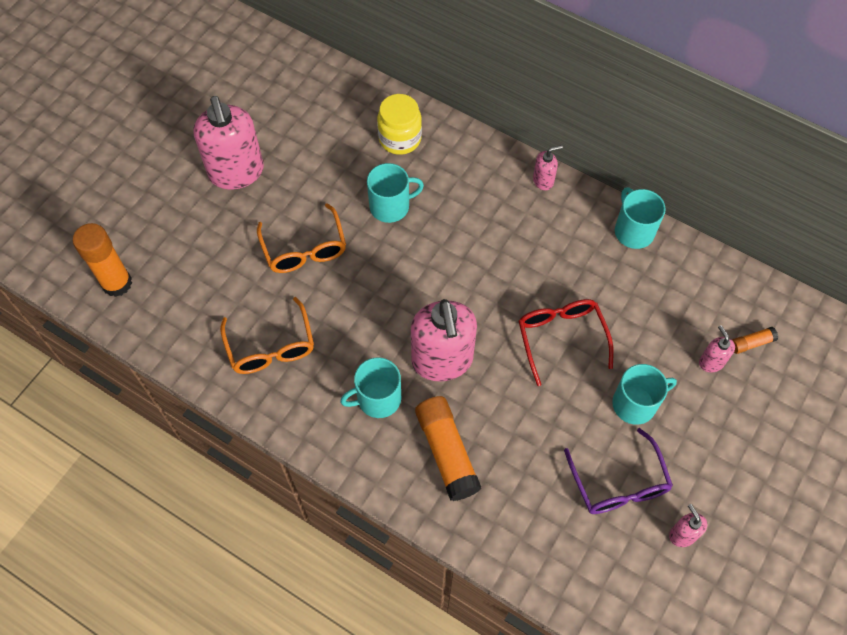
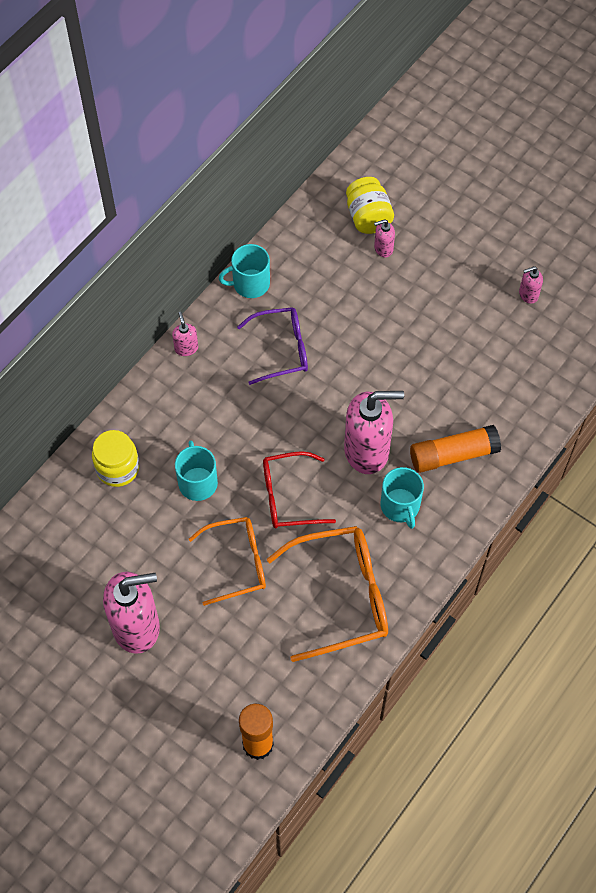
camera: 85 degrees left, 0 degrees up
orange glasses [220,297,314,374] -> orange glasses [267,526,388,662], size x1.50
red glasses [518,299,614,386] -> red glasses moved to [263,451,336,528]
purple glasses [564,428,673,514] -> purple glasses moved to [237,307,308,385]
turquoise mug [612,364,677,425] -> none
orange glue stick [732,327,778,354] -> yellow jar [346,177,394,234]

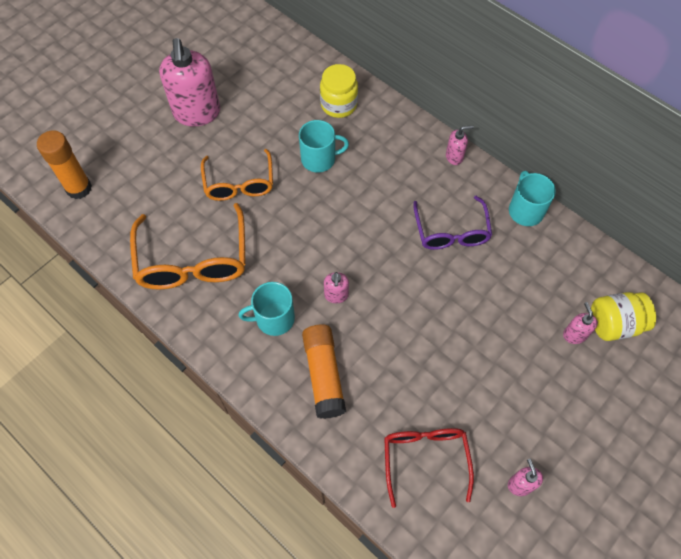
camera: 95 degrees right, 0 degrees up
red glasses [263,451,336,528] -> red glasses moved to [384,428,474,508]
pink soap dispenser [344,391,404,474] -> pink soap dispenser [324,272,349,303], size x0.45

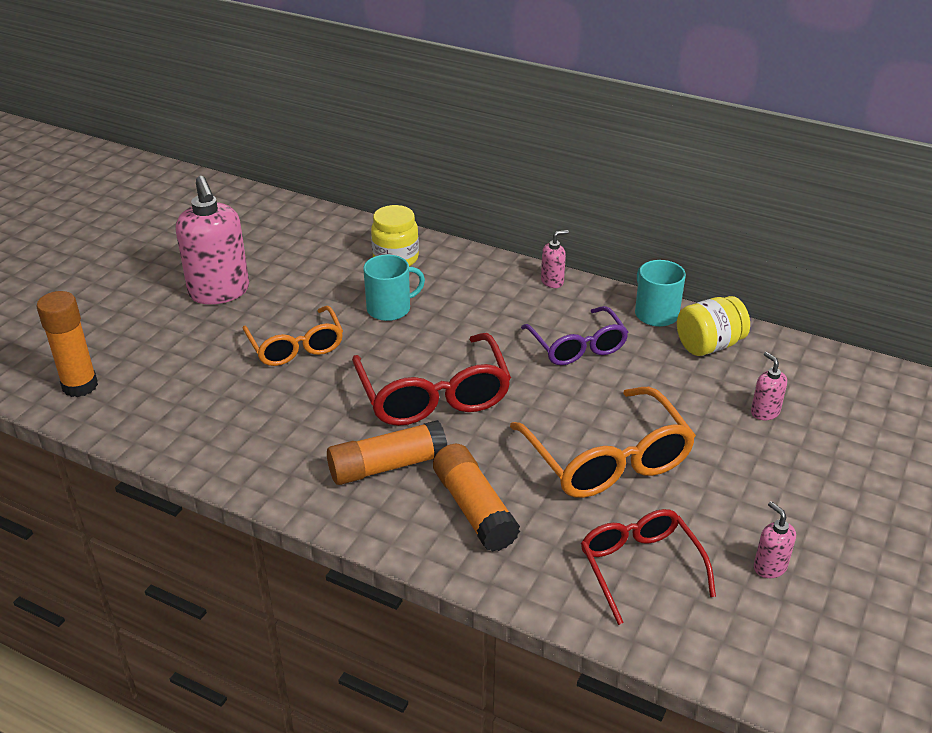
camera: 15 degrees left, 25 degrees down
orange glasses [130,203,246,289] -> orange glasses moved to [510,387,696,498]
turquoise mug [238,282,295,336] -> orange glue stick [327,420,447,485]
pink soap dispenser [324,272,349,303] -> none
yellow jar [591,292,656,341] -> yellow jar moved to [677,296,750,356]
none -> red glasses [352,333,511,426]

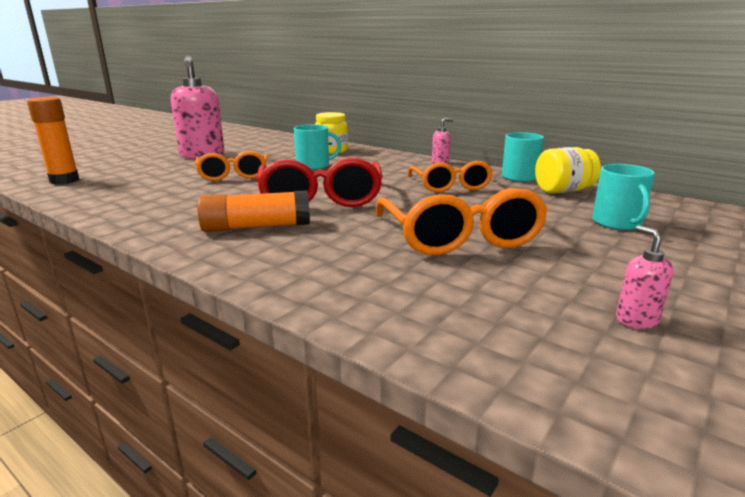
camera: 10 degrees right, 15 degrees down
orange glue stick [433,444,520,552] -> none
purple glasses [521,306,628,365] -> orange glasses [408,161,493,192]
red glasses [581,509,716,625] -> none
pink soap dispenser [751,352,787,420] -> turquoise mug [592,164,655,230]

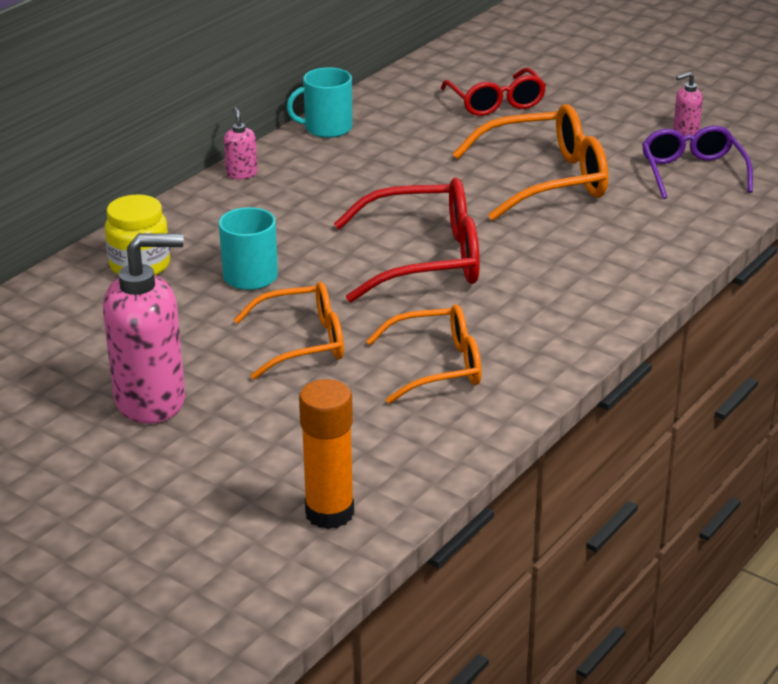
camera: 90 degrees left, 10 degrees up
orange glue stick [197,190,310,232] -> none
orange glasses [408,161,493,192] -> orange glasses moved to [366,304,481,404]
yellow jar [535,147,601,194] -> none
turquoise mug [592,164,655,230] -> red glasses [441,68,546,116]
none -> purple glasses [642,125,753,199]

